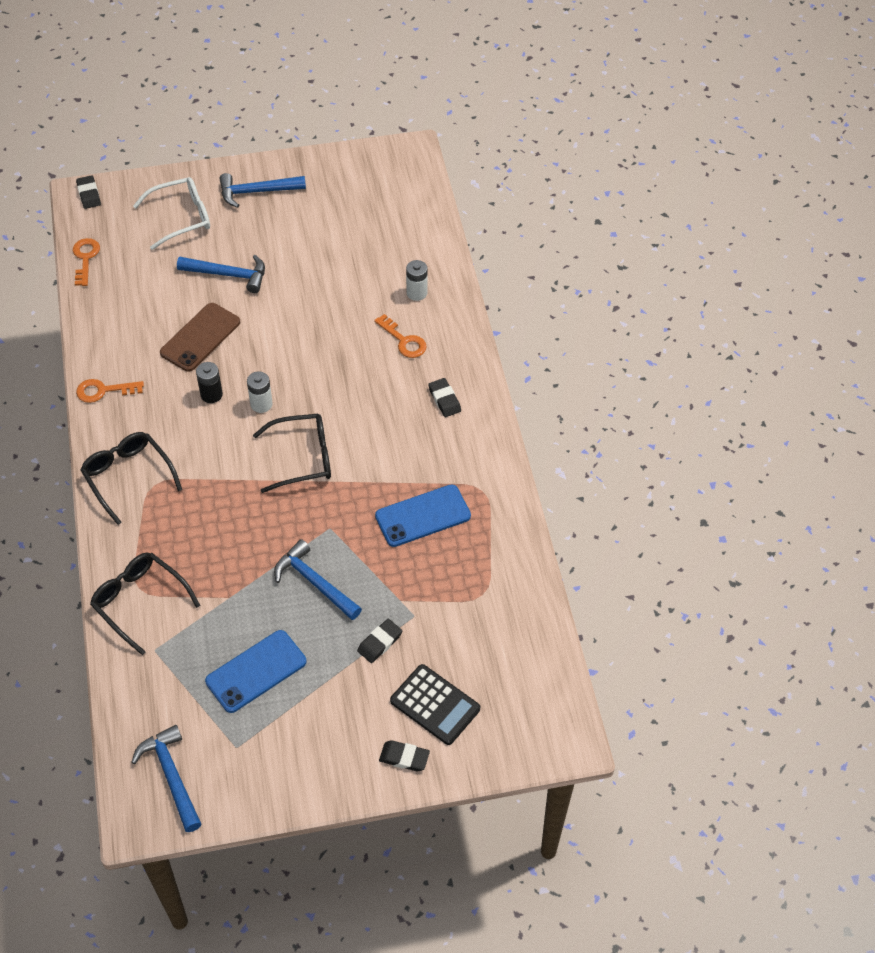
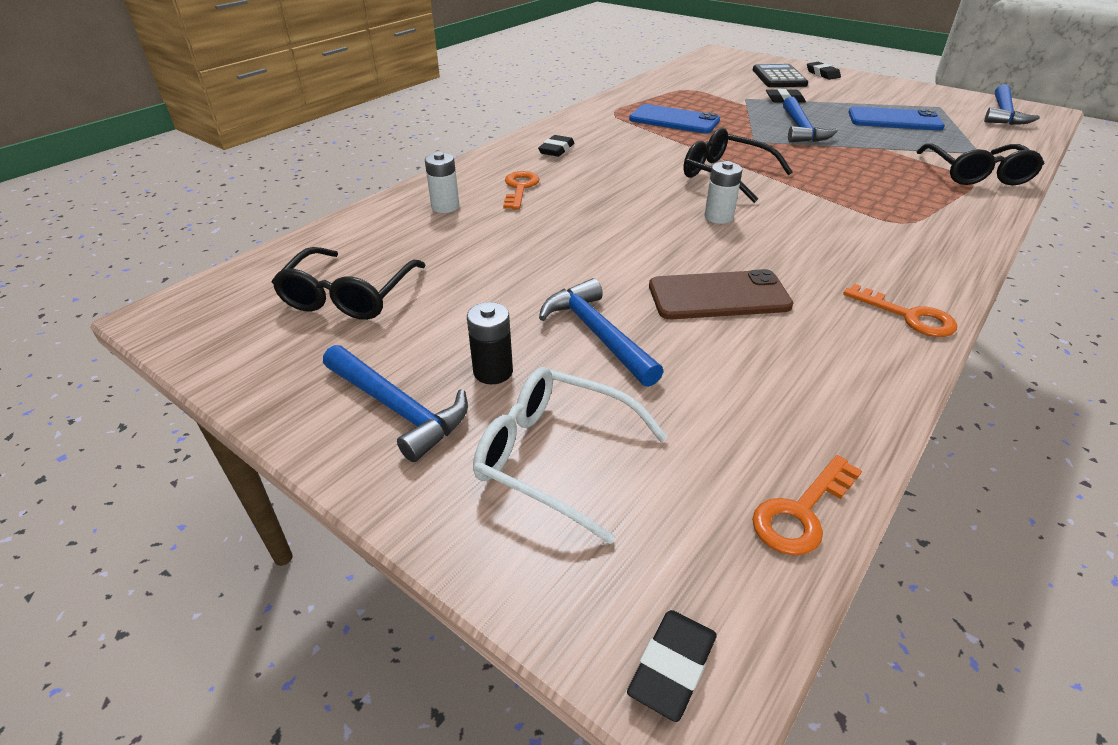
camera: 130 degrees left, 15 degrees down
black glasses [80,432,182,525] -> black glasses moved to [272,247,426,320]
black battery [196,362,223,403] -> black battery moved to [467,302,513,384]

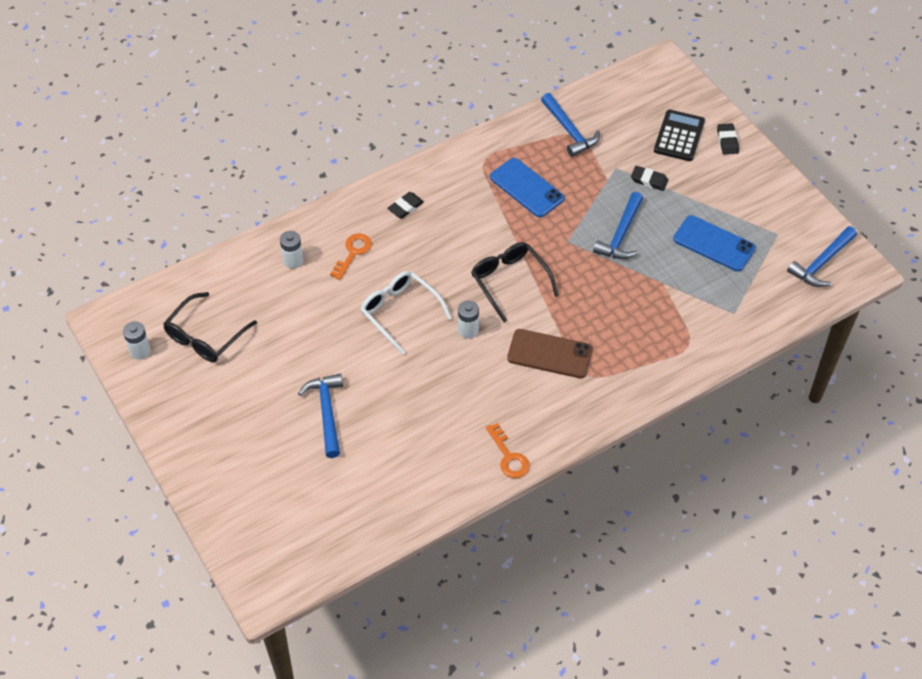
camera: 20 degrees right, 15 degrees up
blue hammer [323,345,468,462] -> blue hammer moved to [541,93,600,157]
black battery [467,302,513,384] -> none
white glasses [473,367,668,544] -> white glasses moved to [360,271,452,355]
black eraser [627,610,717,722] -> none
brown phone [649,269,793,319] -> brown phone moved to [507,329,593,378]
orange key [752,455,862,556] -> none
black glasses [917,143,1045,185] -> none
none -> white battery [123,321,151,360]

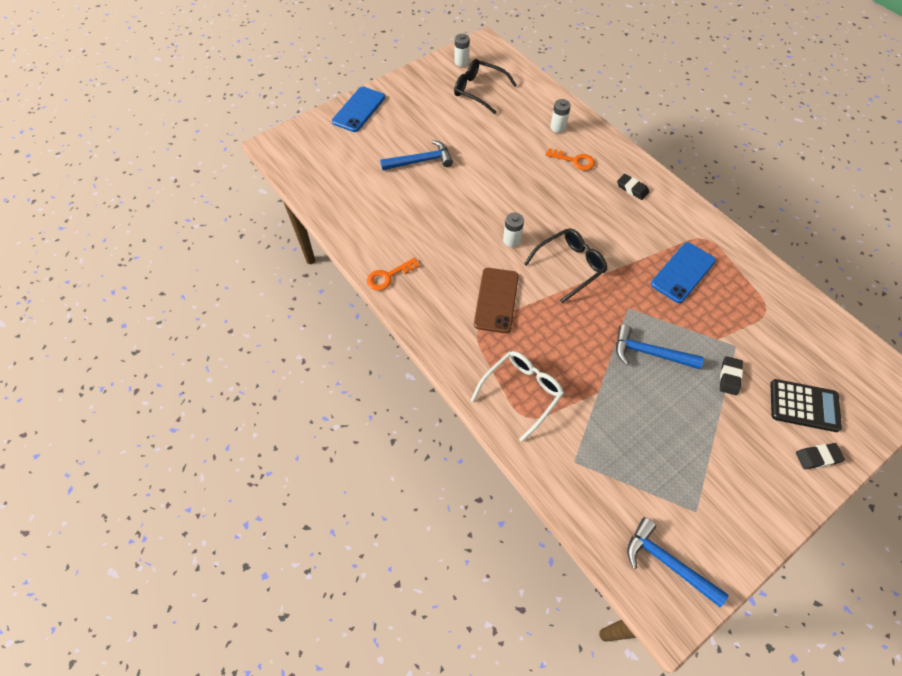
camera: 85 degrees right, 5 degrees up
white glasses [360,271,452,355] -> white glasses moved to [471,351,564,442]
blue hammer [541,93,600,157] -> none
blue phone [673,215,756,272] -> blue phone moved to [332,87,385,132]

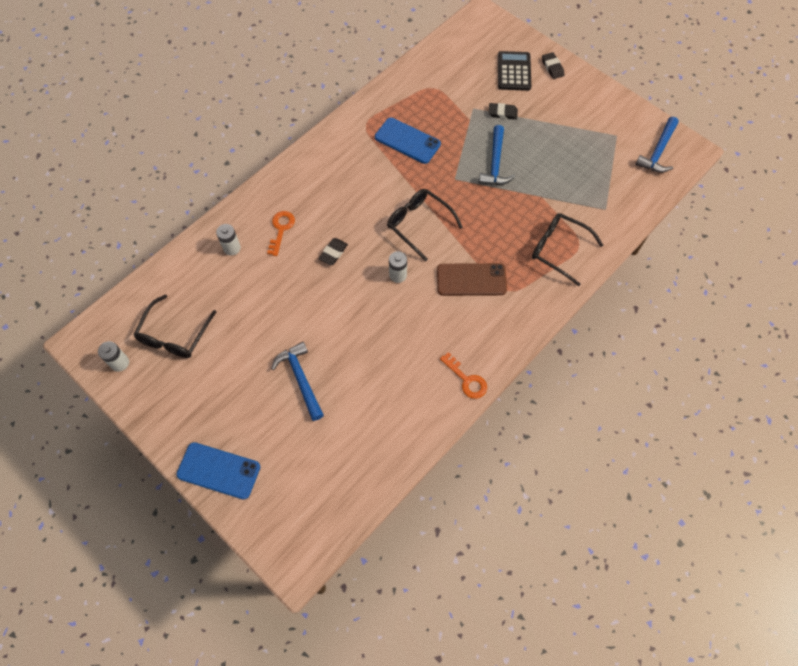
camera: 100 degrees left, 5 degrees up
white glasses [471,351,564,442] -> black glasses [532,213,603,286]
black eraser [617,174,649,200] -> black eraser moved to [318,238,348,265]

